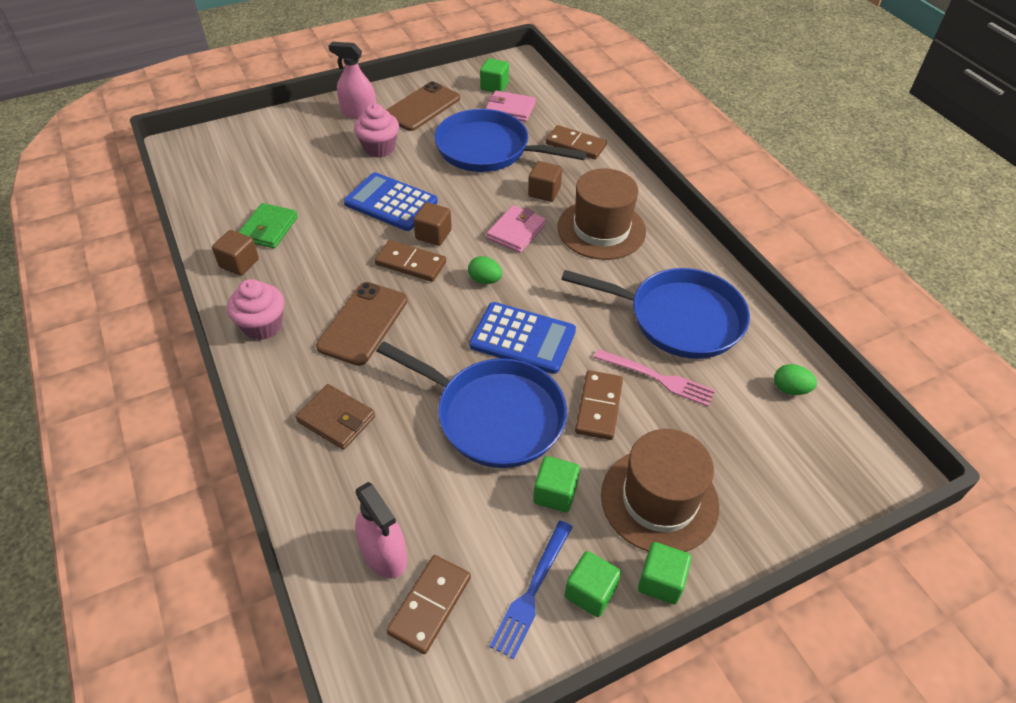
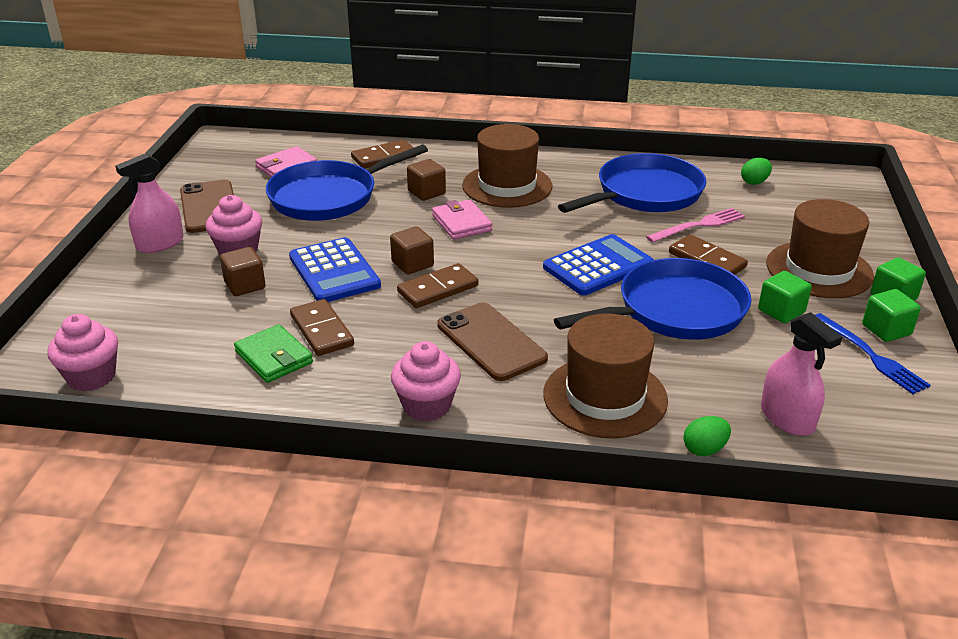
camera: 55 degrees left, 15 degrees down
brown cube [212,230,259,276] -> brown cube moved to [220,247,266,296]
brown wallet [295,384,375,450] -> brown hat [543,313,668,438]
blue calculator [344,172,438,231] -> blue calculator turned 90 degrees counterclockwise [289,237,381,302]
pink spray bottle [355,482,407,579] -> pink spray bottle turned 60 degrees clockwise [761,312,842,436]
brown domino [386,555,471,654] -> brown domino moved to [290,299,354,356]
green egg [468,256,502,284] -> green egg moved to [683,416,731,456]
green cube [480,58,509,92] -> none
none -> pink cupcake [47,314,118,391]

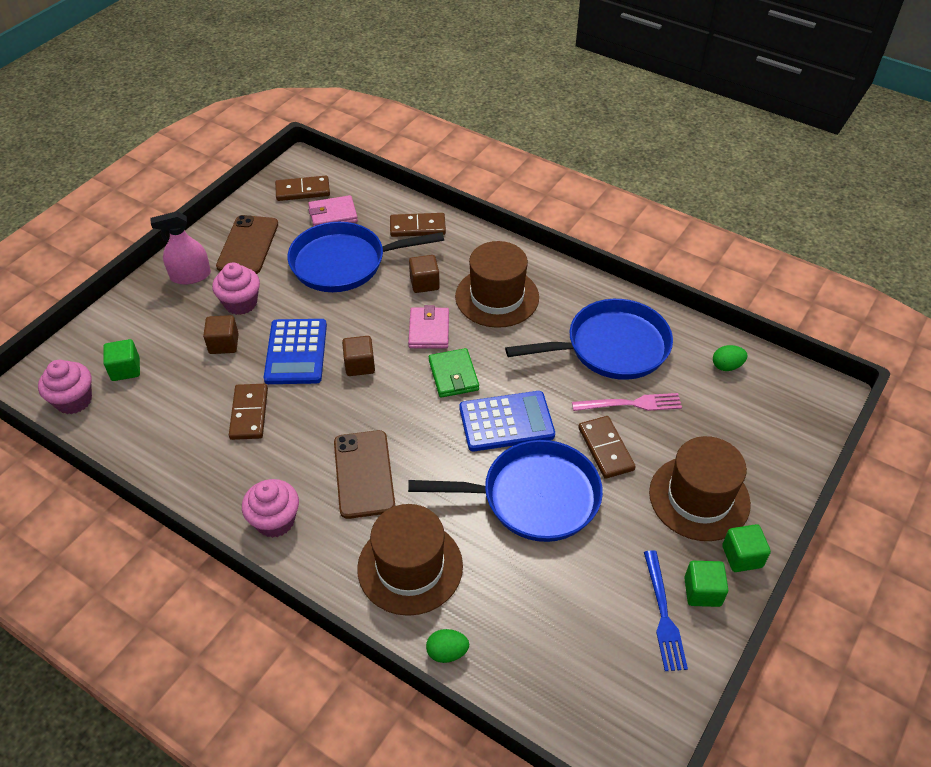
camera: 25 degrees right, 15 degrees up
green wallet [234,324,313,383] -> green wallet moved to [429,348,479,398]
brown domino [397,263,478,308] -> brown domino moved to [275,176,330,201]
green cube [758,271,812,323] -> green cube moved to [103,339,140,381]
pink spray bottle [761,312,842,436] -> none

